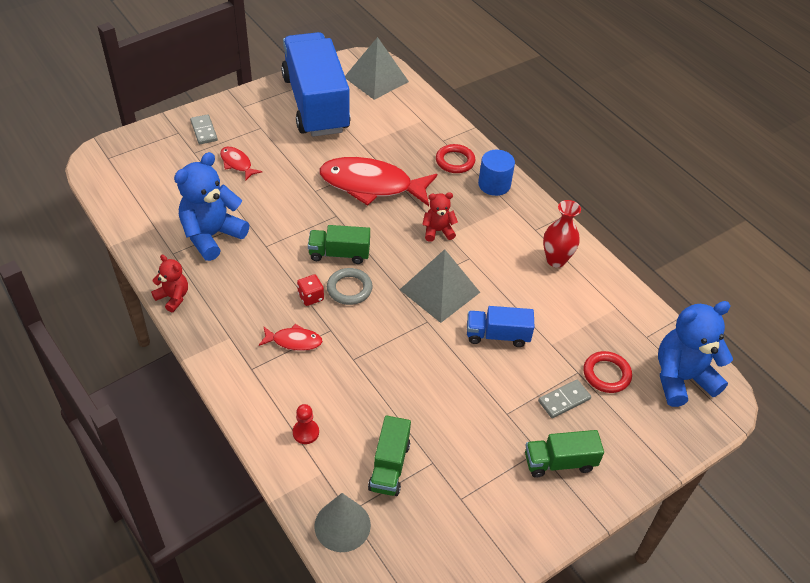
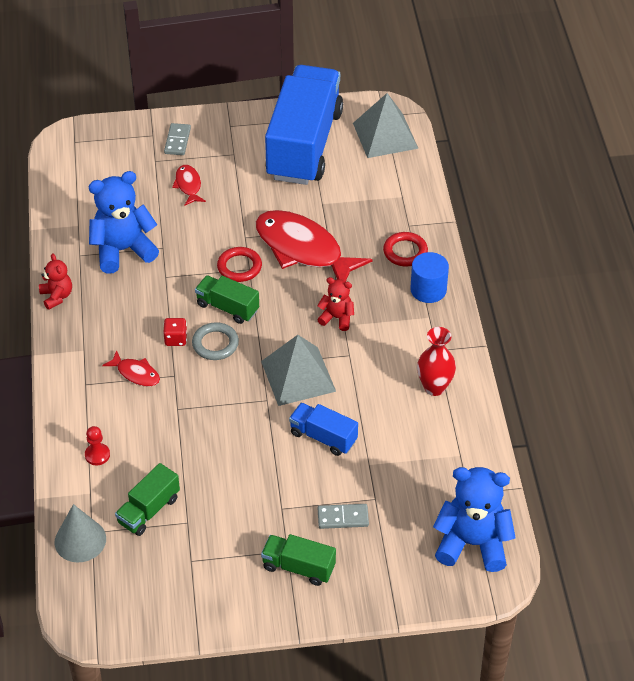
camera: 30 degrees right, 0 degrees up
red ring [583,351,632,393] -> red ring moved to [217,247,262,282]

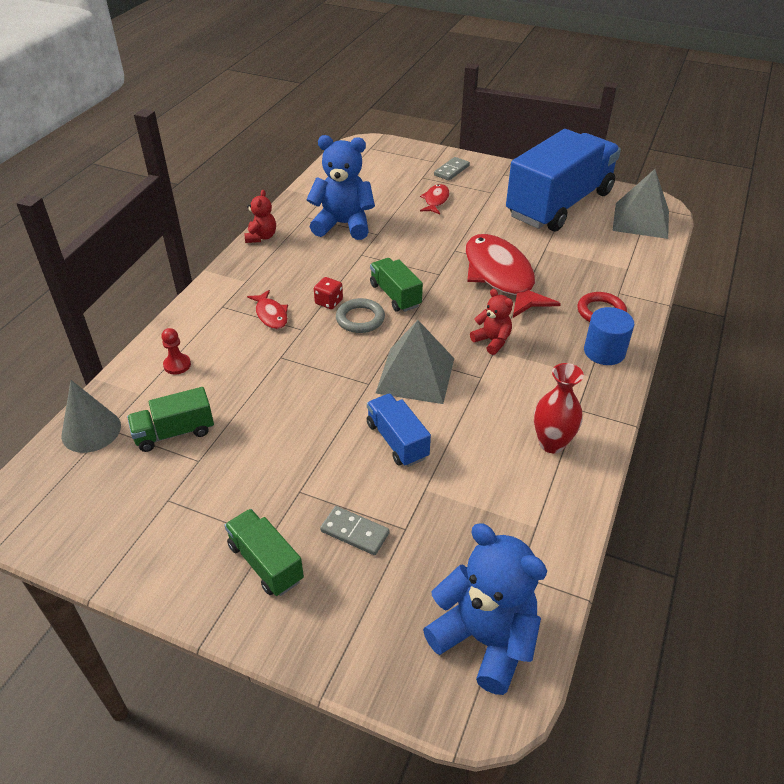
camera: 30 degrees right, 5 degrees down
red ring [217,247,262,282] -> none

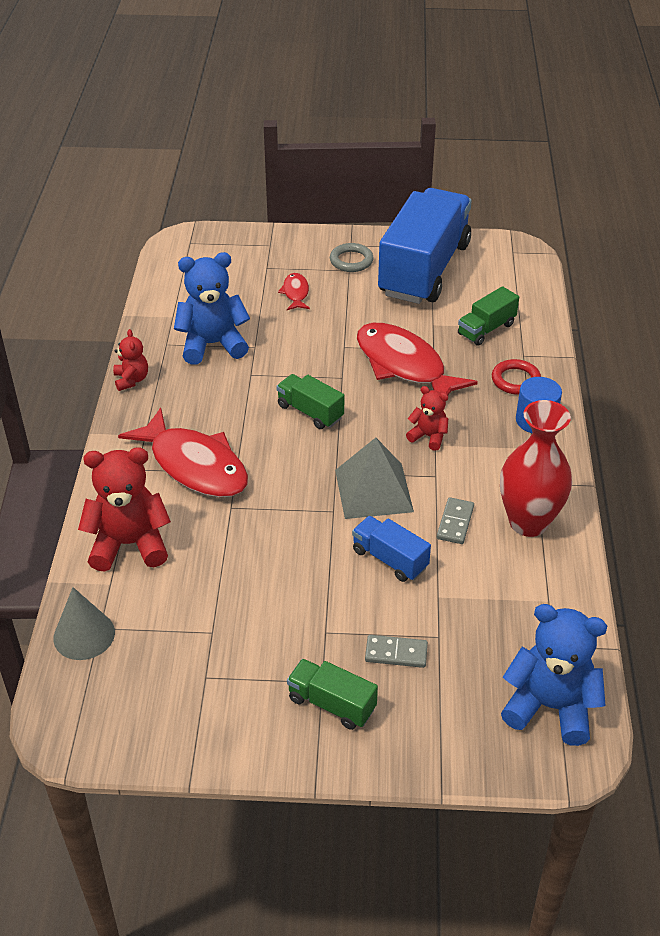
camera: 20 degrees left, 0 degrees up
green truck [127,387,214,452] -> green truck moved to [458,286,519,346]
red pawn [161,328,191,374] -> red teddy bear [78,447,171,572]
red fish [247,290,288,329] -> red fish [118,408,248,497], size x2.19
red dice [314,277,343,309] -> none
grey ring [336,298,385,333] -> grey ring moved to [330,243,374,272]
grey domino [434,157,470,181] -> grey domino moved to [437,497,474,544]
red vase [534,363,584,453] -> red vase [500,400,572,537], size x1.56
grey pyramid [612,169,669,239] -> none

